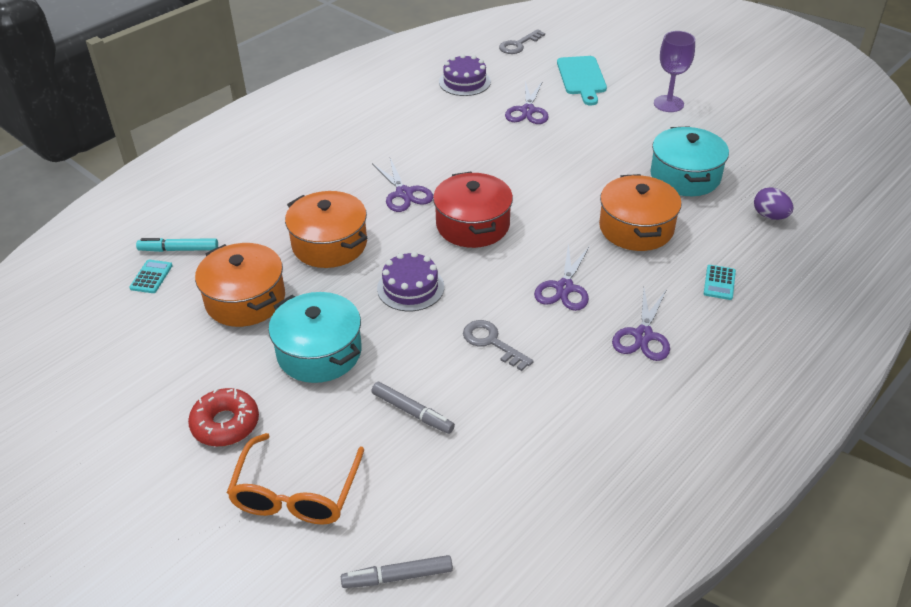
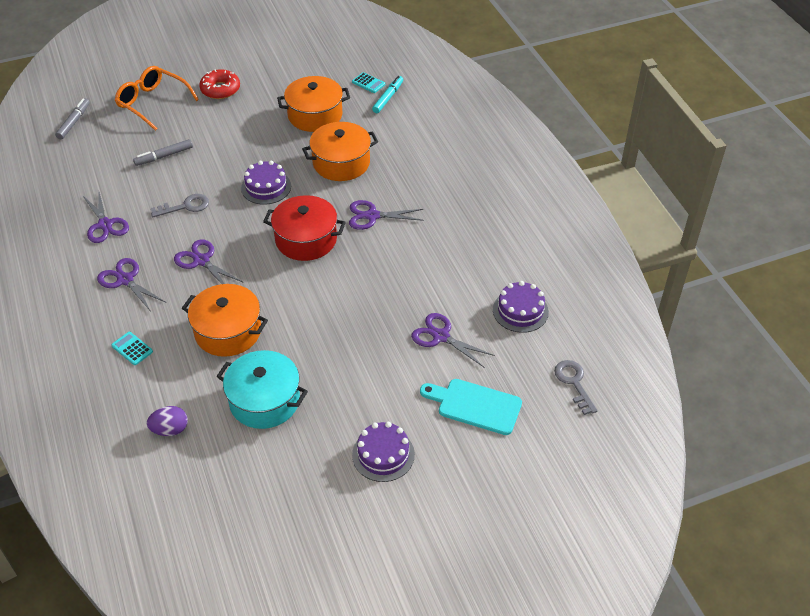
camera: 115 degrees right, 5 degrees up
turquoise pot [269,292,362,383] -> none
purple goblet [654,31,695,112] -> purple cake [352,422,415,482]
none -> purple scissors [83,192,129,243]

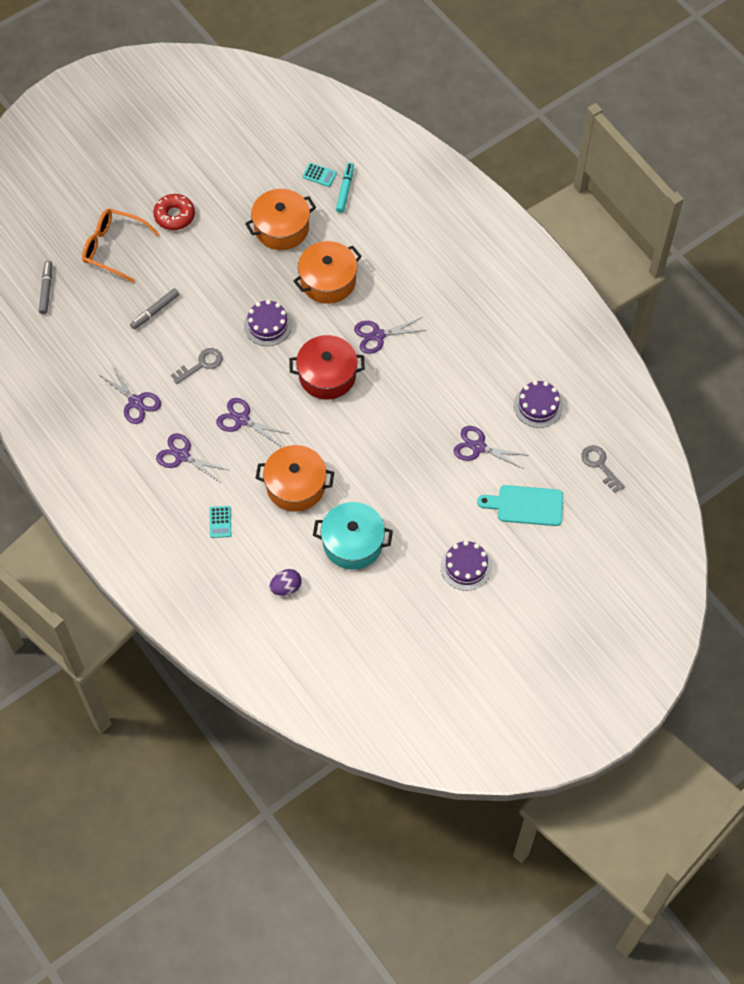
camera: 15 degrees left, 15 degrees up
turquoise calculator [111,332,153,365] -> turquoise calculator turned 120 degrees counterclockwise [209,506,231,538]

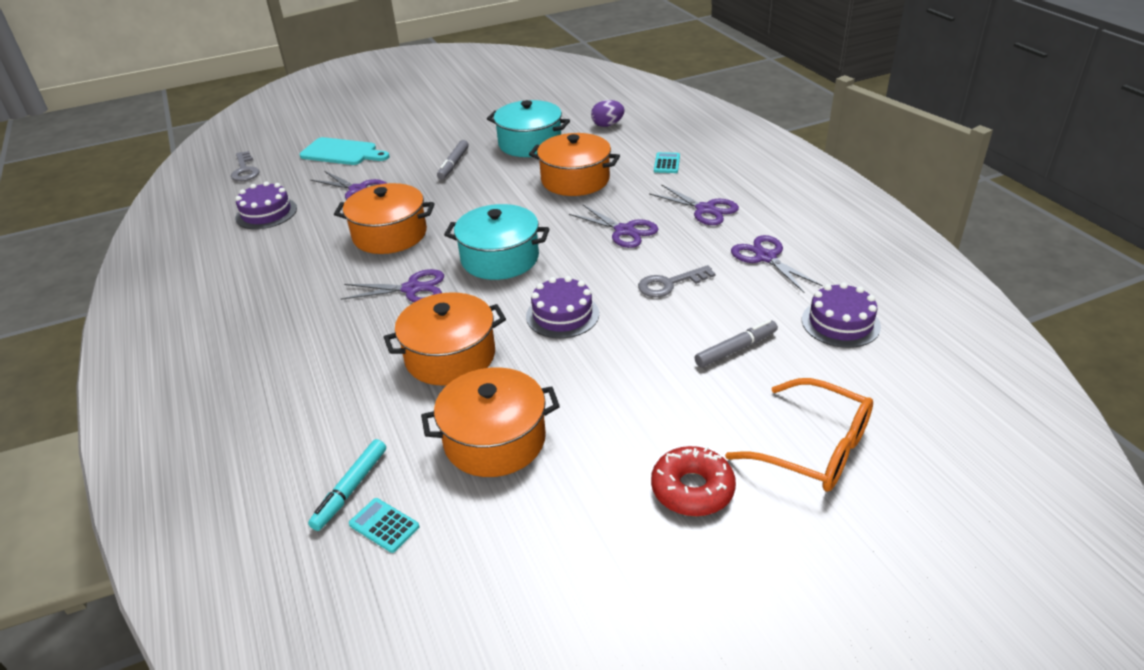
camera: 165 degrees left, 25 degrees down
grey marker [39,261,52,314] -> grey marker moved to [437,140,469,180]
red pot [289,335,365,400] -> turquoise pot [444,204,549,280]
purple cake [440,541,492,591] -> purple cake moved to [802,282,881,348]
none -> orange pot [334,183,435,254]

